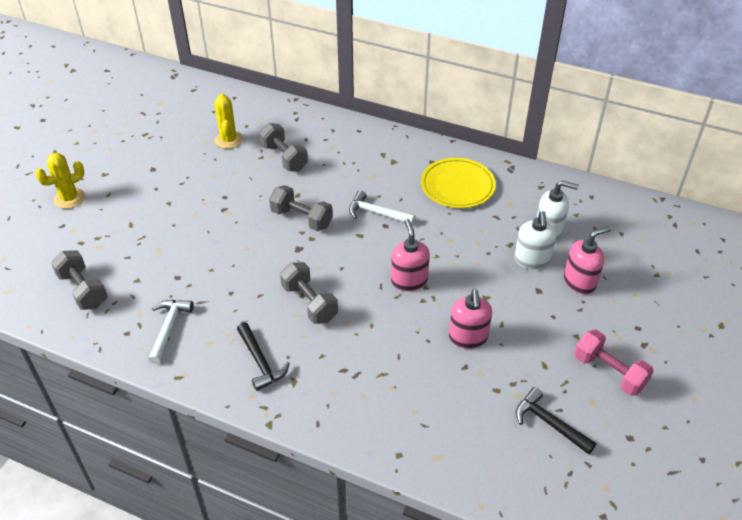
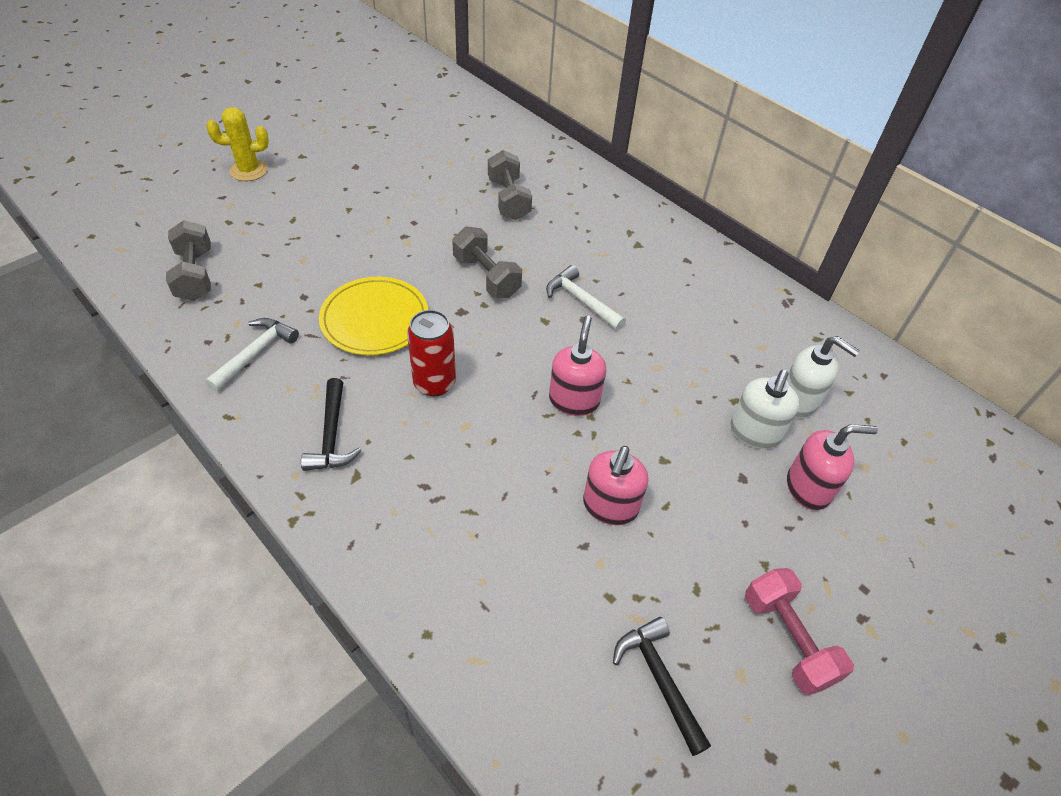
camera: 20 degrees right, 5 degrees up
yellow cactus [214,93,243,149] -> none
grey dumbbell [280,262,338,324] -> red can [407,310,456,396]
yellow plate [421,158,496,208] -> yellow plate moved to [319,277,429,355]

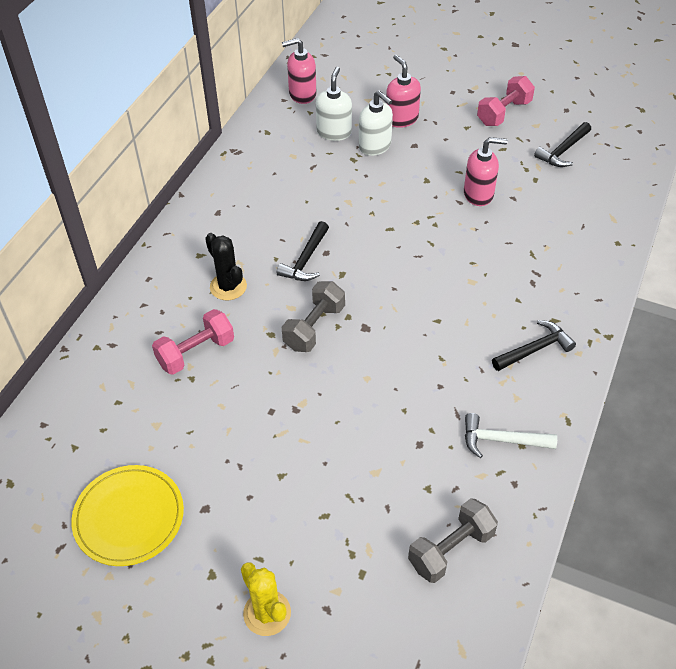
camera: 110 degrees left, 0 degrees up
yellow plate [319,277,429,355] -> yellow plate moved to [71,465,184,566]
red can [407,310,456,396] -> none
grey dumbbell [488,150,532,220] -> pink dumbbell [152,309,234,375]
white hammer [546,265,626,330] -> black hammer [277,221,329,281]
pink soap dispenser [549,316,606,416] -> pink soap dispenser moved to [282,38,316,104]
white soap dispenser [730,370,800,449] -> white soap dispenser turned 45 degrees clockwise [359,90,393,156]
none -> black cactus [205,233,247,300]

